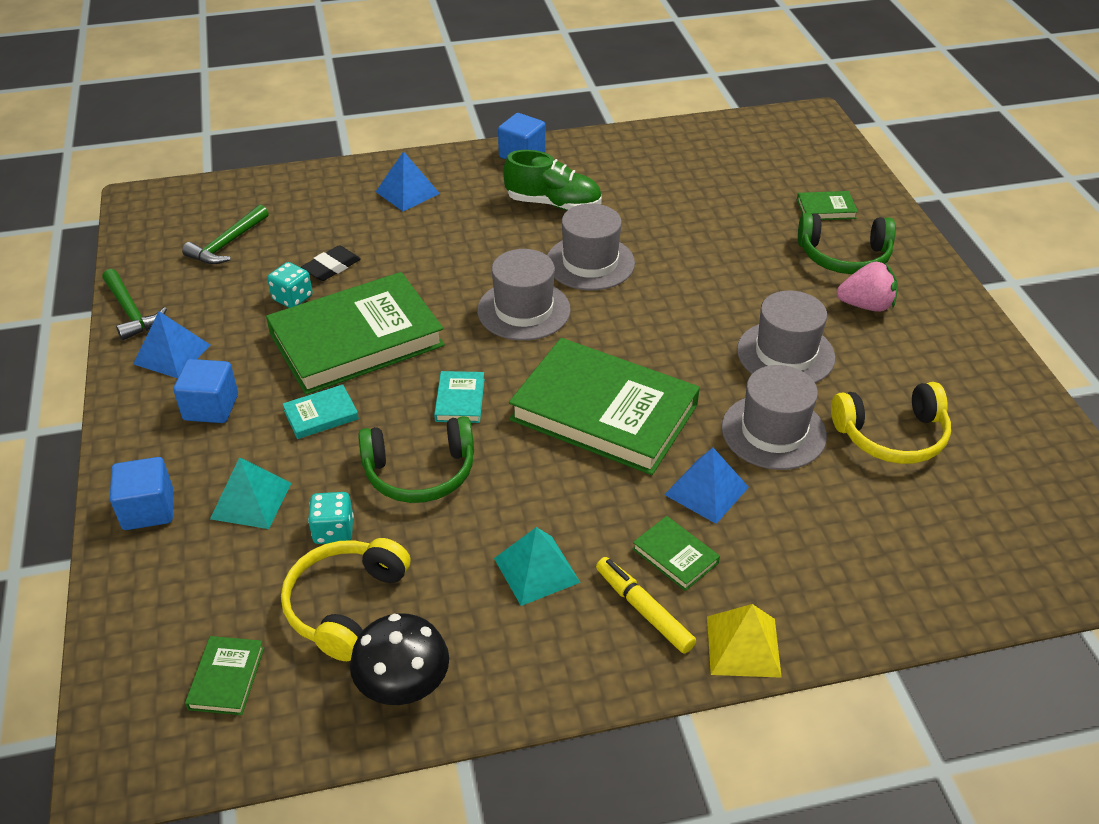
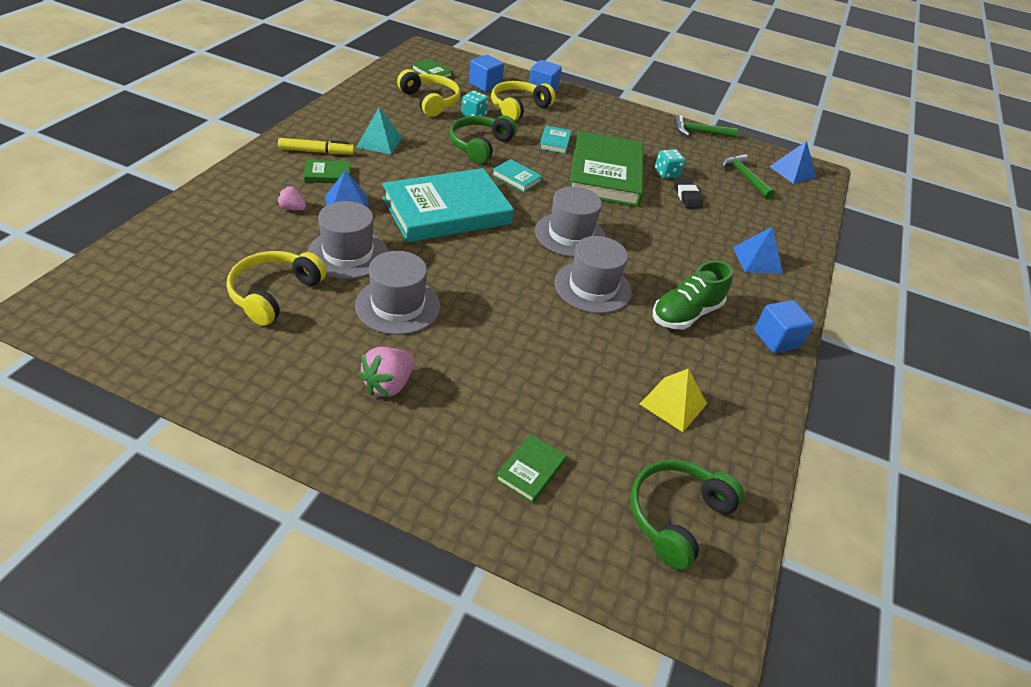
camera: 120 degrees right, 0 degrees up
blue pyramid [133,312,210,378] -> blue pyramid moved to [769,141,816,184]
blue cube [173,359,238,423] -> blue cube moved to [469,55,504,92]
turquoise pyramid [210,457,292,529] -> yellow headphones [491,81,555,121]
black mushroom [350,613,449,705] -> none
green book [509,338,700,475] -> turquoise book [382,168,514,242]
yellow pyramid [707,604,782,678] -> yellow pyramid moved to [640,369,707,432]
green headphones [798,213,896,274] -> green headphones moved to [630,460,744,570]
none -> pink strawberry [277,186,306,211]

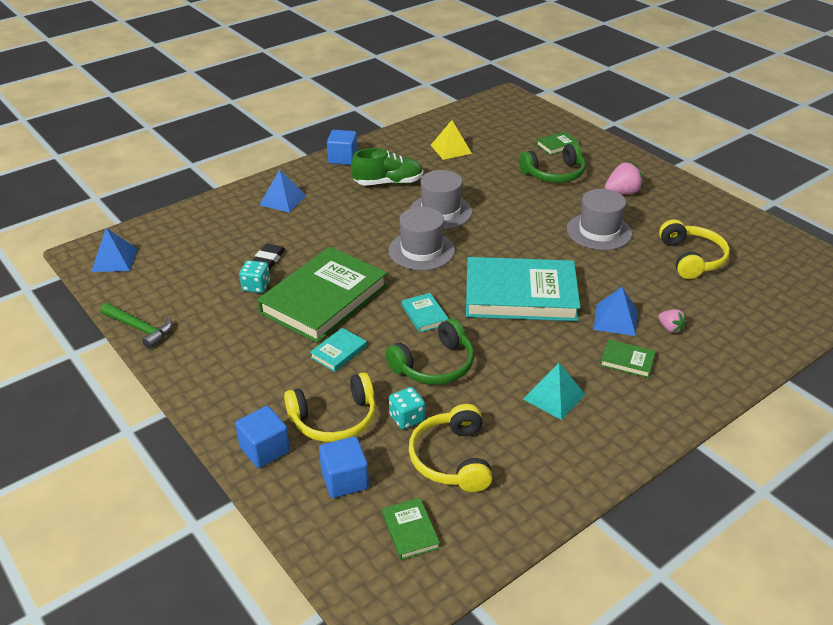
camera: 145 degrees left, 5 degrees down
yellow headphones [226,251,327,326] -> yellow headphones turned 60 degrees counterclockwise [659,219,730,279]
yellow marker [278,138,354,154] -> none
grey hat [308,201,388,279] -> none
green headphones [630,460,744,570] -> green headphones moved to [519,143,586,183]
green hammer [721,154,775,199] -> none

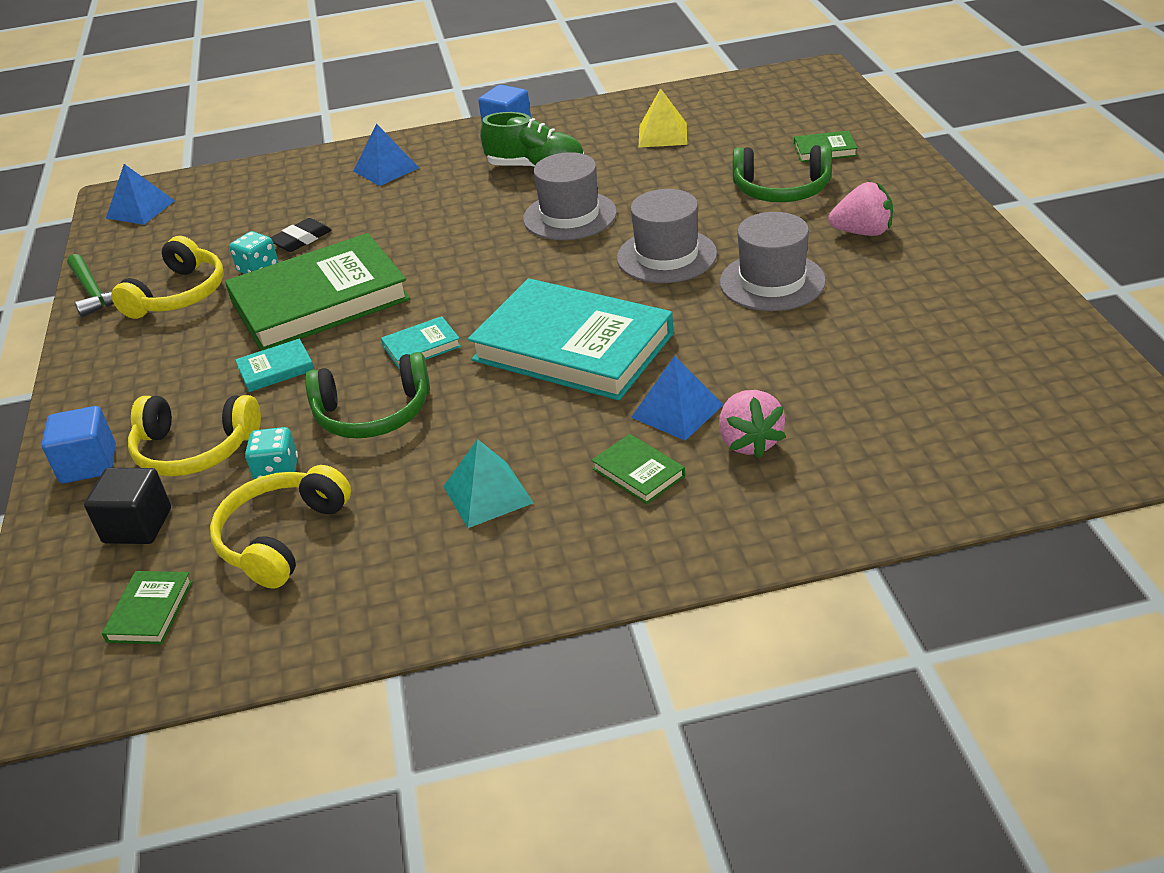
camera: 30 degrees right, 0 degrees up
blue cube [319,436,369,498] -> black cube [84,468,171,544]
grey hat [388,207,455,270] -> grey hat moved to [617,189,717,283]
turquoise book [402,293,449,333] -> turquoise book turned 60 degrees clockwise [381,316,461,369]
pink strawberry [658,309,686,333] -> pink strawberry [719,390,786,458], size x1.65
yellow headphones [659,219,730,279] -> yellow headphones moved to [111,236,224,319]

